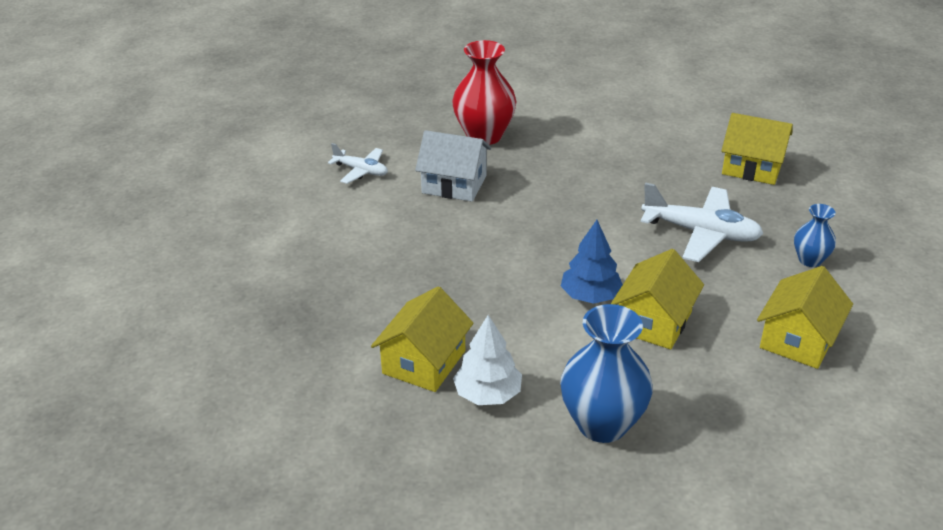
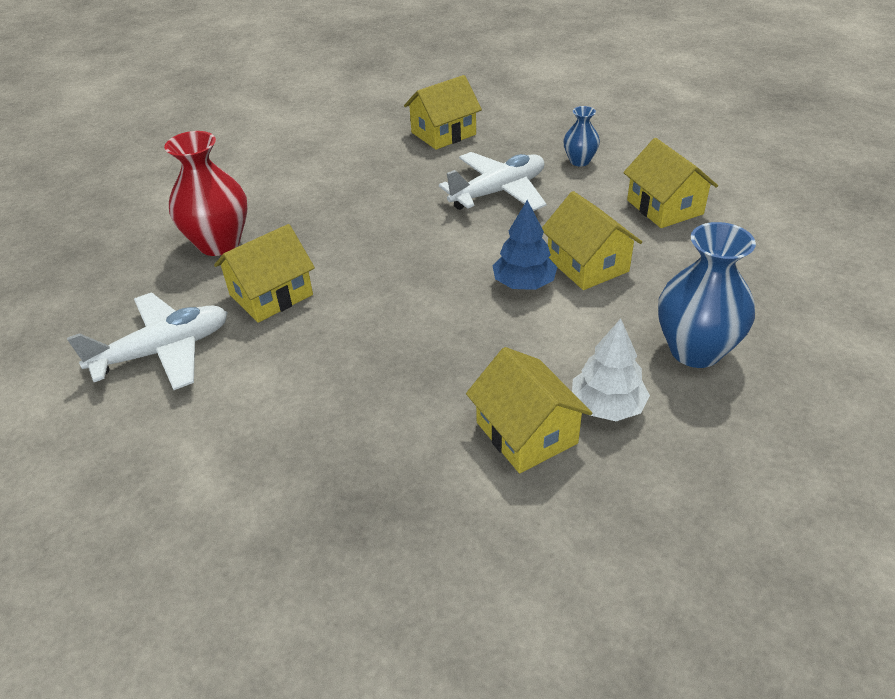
camera: 55 degrees left, 5 degrees up
white plane [328,143,388,184] -> white plane [67,293,228,390], size x1.74
white house [415,130,491,202] -> yellow house [214,224,315,323]

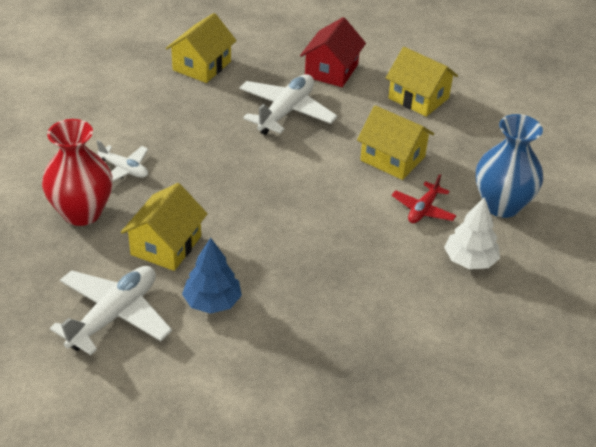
camera: 30 degrees left, 0 degrees up
yellow house [466,347,592,473] -> none
blue tree [492,200,557,290] -> blue tree moved to [182,238,242,314]
blue vase [563,106,600,166] -> red house [300,17,366,87]
none -> white plane [97,140,148,181]
none -> red plane [392,174,457,223]

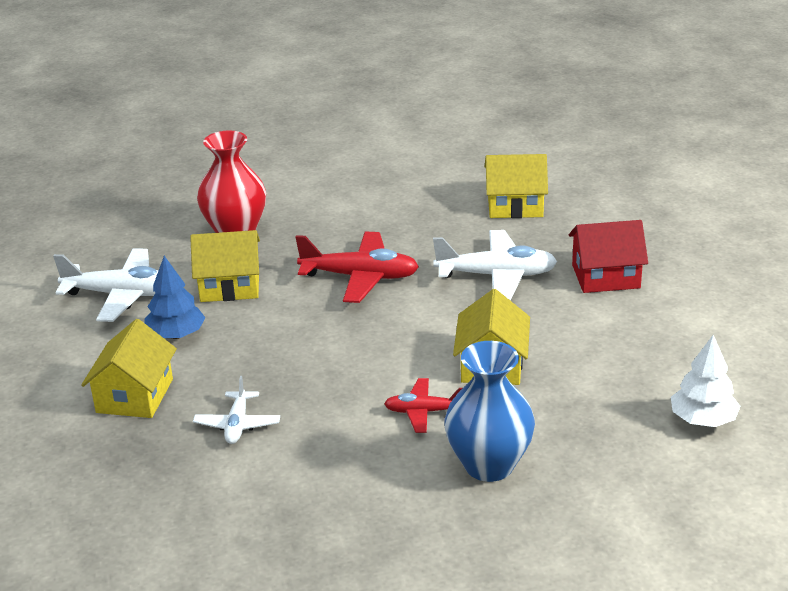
camera: 65 degrees right, 10 degrees down
white plane [97,140,148,181] -> white plane moved to [193,376,280,444]
yellow house [386,47,458,117] -> yellow house moved to [81,319,177,418]
white tree [444,197,500,269] -> white tree moved to [671,335,740,427]
none -> red plane [295,231,419,303]

